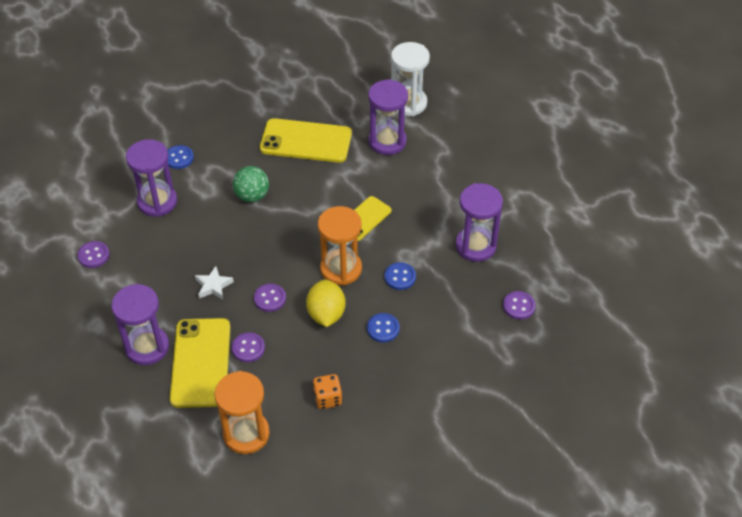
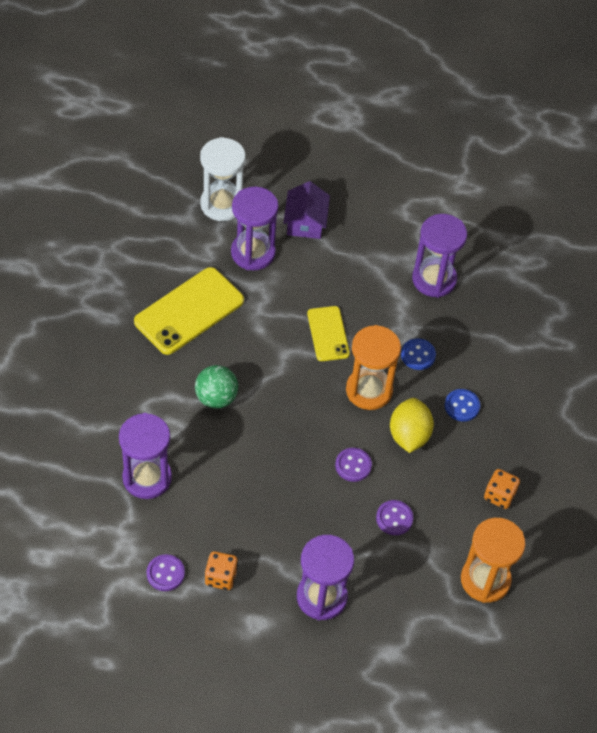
camera: 55 degrees left, 5 degrees up
blue button [167,145,194,169] -> none
yellow phone [170,318,230,408] -> none
white star [195,266,234,300] -> none
yellow lemon [306,279,346,327] -> yellow lemon turned 60 degrees clockwise [390,398,434,453]
purple button [503,291,535,320] -> none
none -> orange dice [205,551,238,590]
none -> purple house [283,181,330,239]

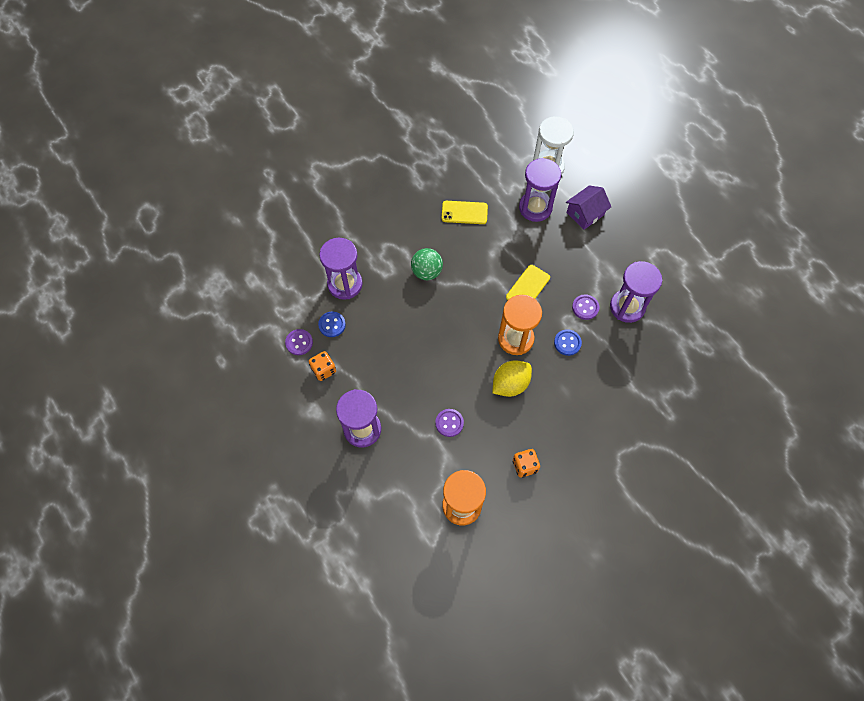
camera: 50 degrees right, 10 degrees up
yellow phone [134,267,244,355] -> yellow phone [442,201,488,224], size x0.59
purple button [335,448,372,482] -> purple button moved to [572,294,599,320]
blue button [445,389,480,422] -> blue button moved to [318,312,346,337]

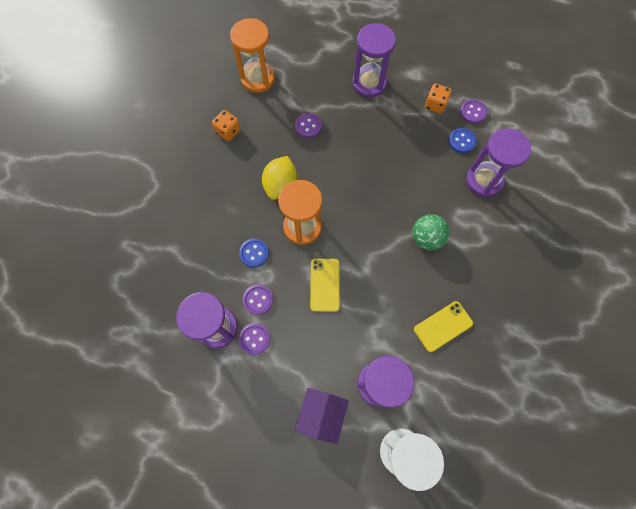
camera: 145 degrees right, 5 degrees up
none -> purple button [239,323,270,355]

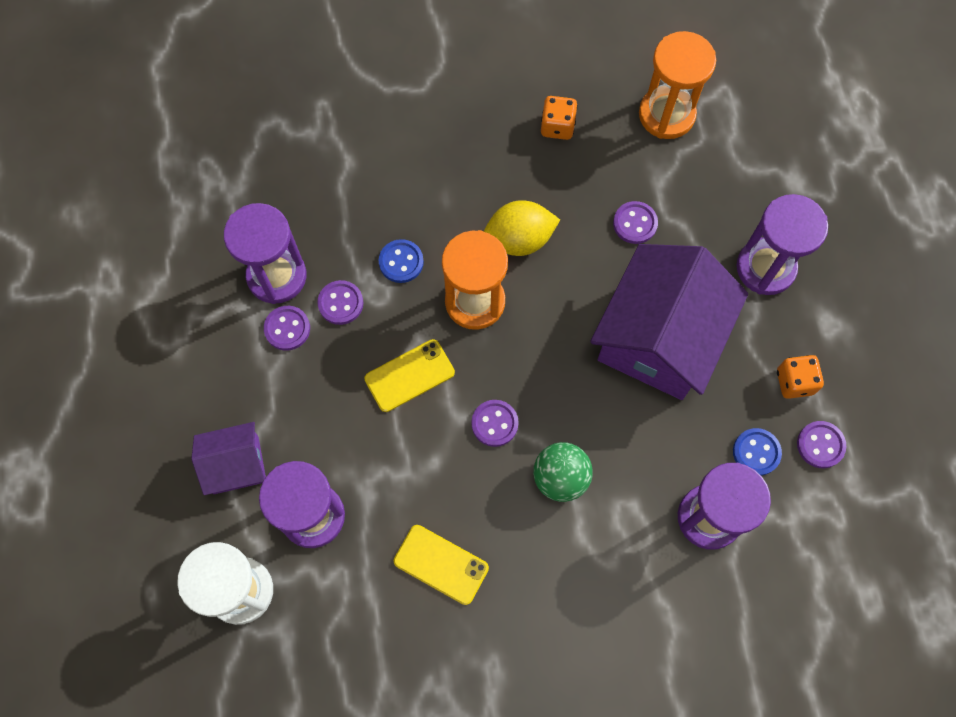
camera: 60 degrees right, 0 degrees up
none -> purple button [471,400,519,447]
none -> purple house [590,244,748,400]

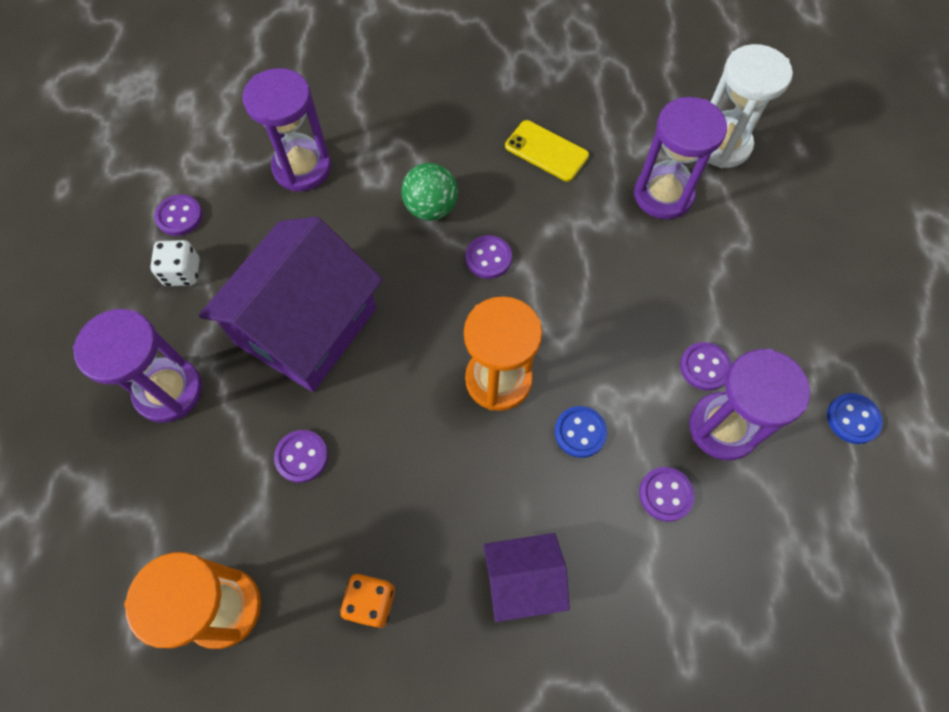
camera: 175 degrees left, 5 degrees down
purple house [191,422,266,495] -> purple house moved to [483,533,570,622]
purple button [317,280,363,325] -> purple button moved to [639,467,695,522]
yellow phone [364,339,455,412] -> none
yellow lemon [484,200,560,256] -> none
blue button [733,428,782,476] -> blue button moved to [827,393,883,444]
orange dice [777,355,824,399] -> white dice [150,240,200,286]

